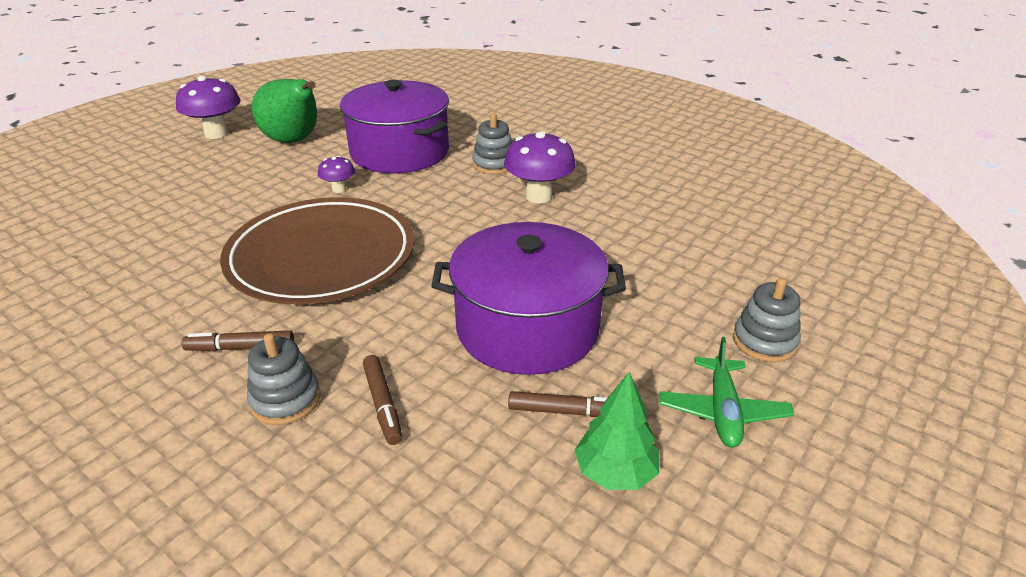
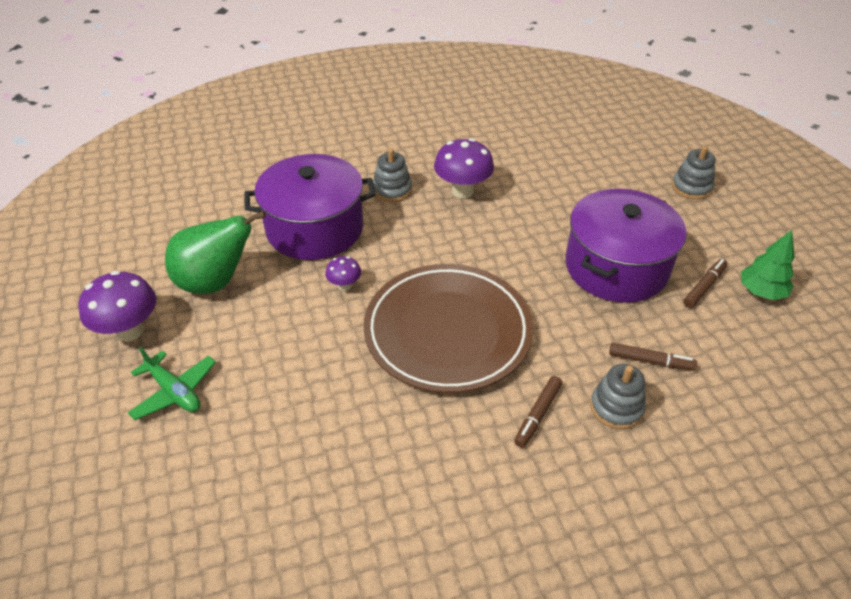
camera: 55 degrees left, 10 degrees up
green plane [659,337,794,448] -> green plane moved to [128,346,216,420]

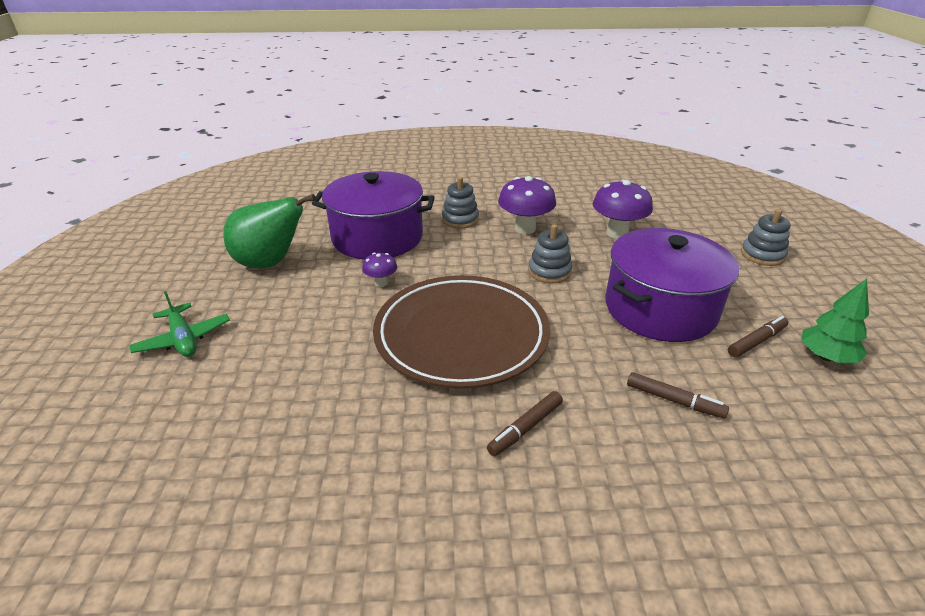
camera: 15 degrees right, 10 degrees down
purple mushroom [78,271,156,342] -> purple mushroom moved to [593,180,653,239]
grey stacking toy [590,364,646,429] -> grey stacking toy moved to [528,224,572,283]

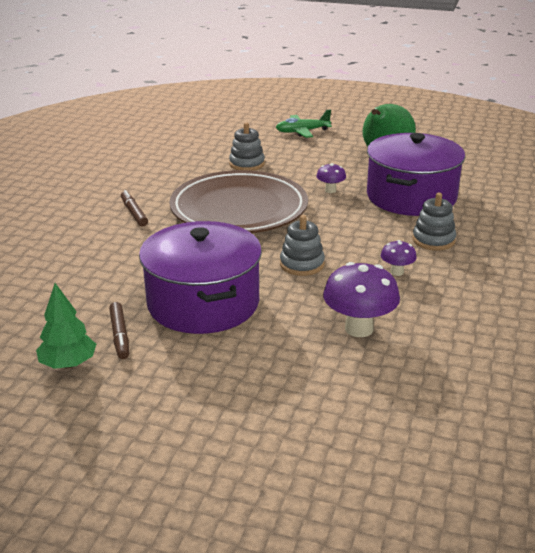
camera: 110 degrees right, 5 degrees down
purple mushroom [498,176,556,234] -> purple mushroom [381,240,417,276], size x0.53
brown marker [627,372,729,419] -> none
grey stacking toy [741,209,791,266] -> grey stacking toy moved to [229,122,265,171]

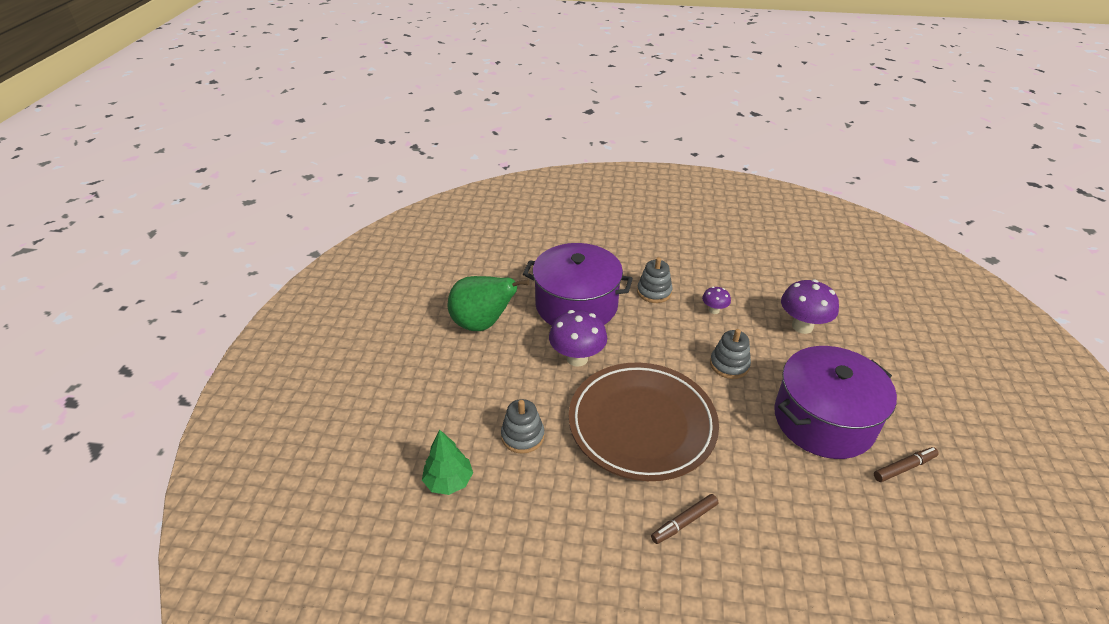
camera: 100 degrees left, 10 degrees up
green tree [36,283,96,369] -> green tree moved to [422,430,473,495]
green plane [276,109,332,138] -> none
purple mushroom [316,163,346,193] -> purple mushroom [549,310,607,367], size x1.89

